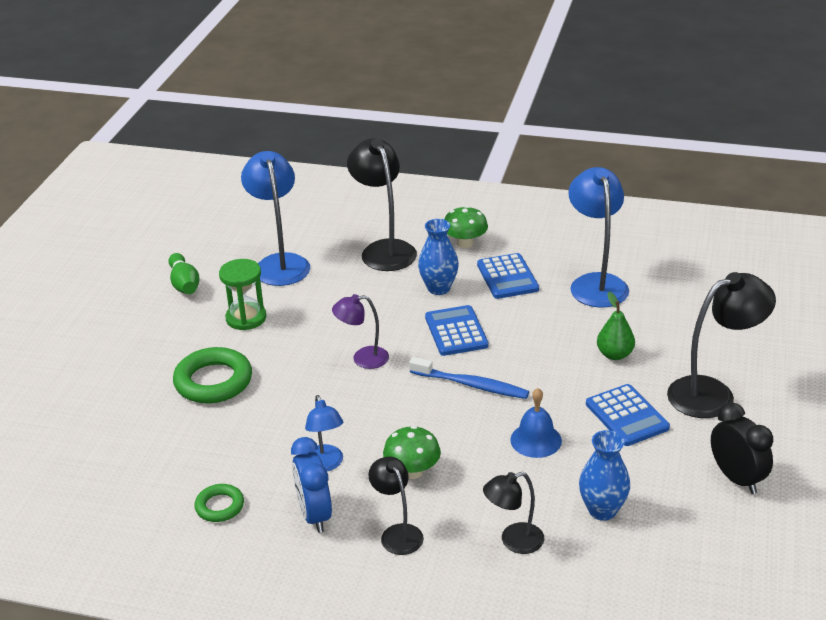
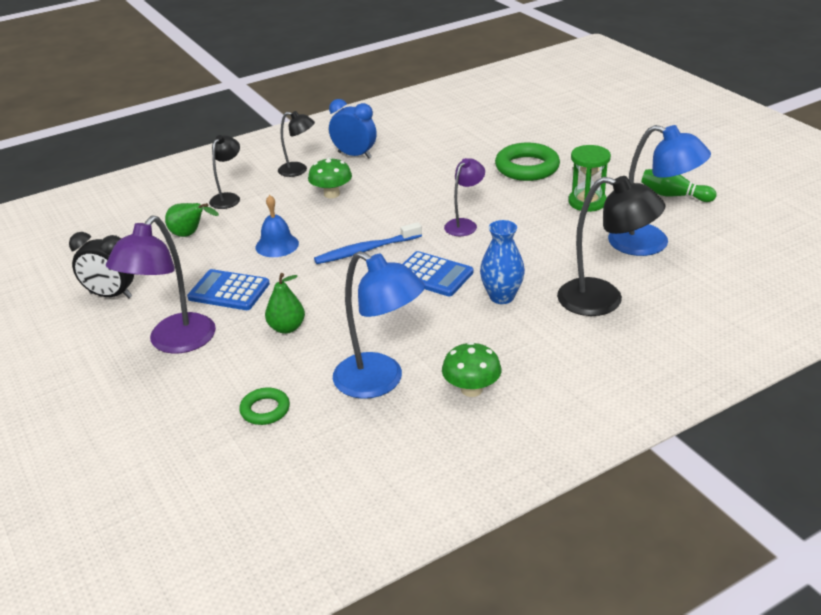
camera: 135 degrees right, 0 degrees up
green ring [195,484,244,522] -> green ring moved to [239,388,290,425]
blue lamp [305,395,343,471] -> none
green mushroom [444,206,488,248] -> green mushroom moved to [442,342,501,397]
blue calculator [477,253,539,299] -> none
blue vase [579,430,630,521] -> green pear [165,203,219,237]
black lamp [667,272,776,418] -> purple lamp [106,215,216,354]

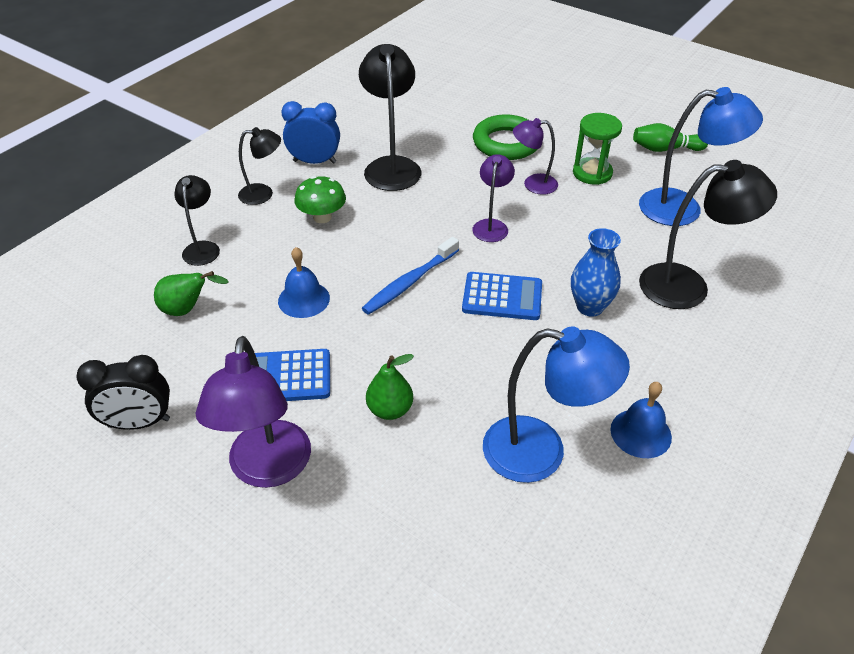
camera: 25 degrees left, 10 degrees up
green ring [239,388,290,425] -> none
green mushroom [442,342,501,397] -> blue bell [610,382,672,458]
none -> black lamp [359,44,421,191]
none -> purple lamp [513,118,558,195]

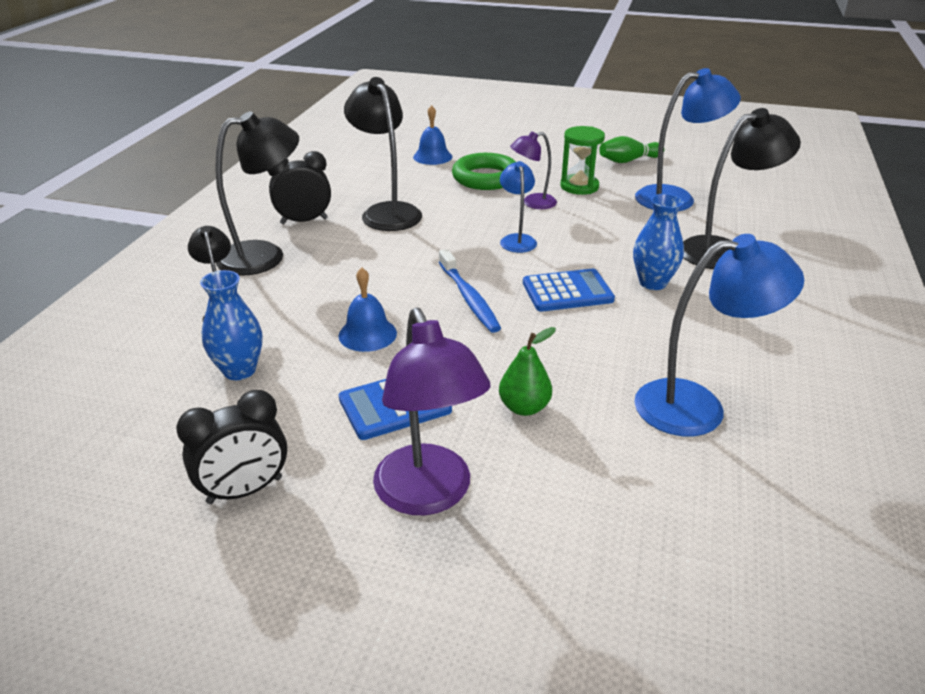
camera: 20 degrees left, 10 degrees down
green pear [154,271,228,316] -> blue vase [200,270,262,380]
black lamp [238,127,281,205] -> black lamp [215,111,299,276], size x1.73
blue clock [281,101,340,164] -> black clock [268,151,331,224]
green mushroom [294,176,346,223] -> none
blue toothbrush [362,237,459,315] -> blue toothbrush turned 45 degrees counterclockwise [439,249,501,333]
purple lamp [472,154,515,242] -> blue lamp [500,161,537,253]
blue bell [610,382,672,458] -> blue bell moved to [413,105,452,165]

